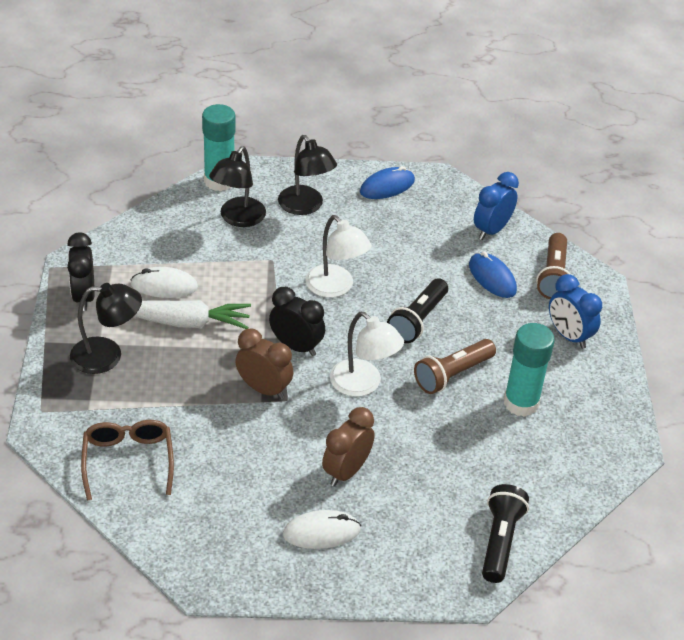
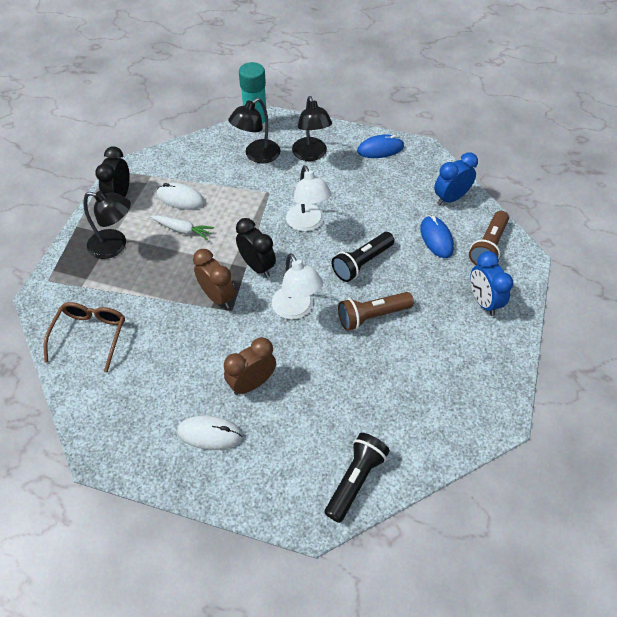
camera: 20 degrees right, 10 degrees up
white carrot [134,300,251,329] -> white carrot [151,215,214,240], size x0.63
turquoise glue stick [504,323,555,417] -> none

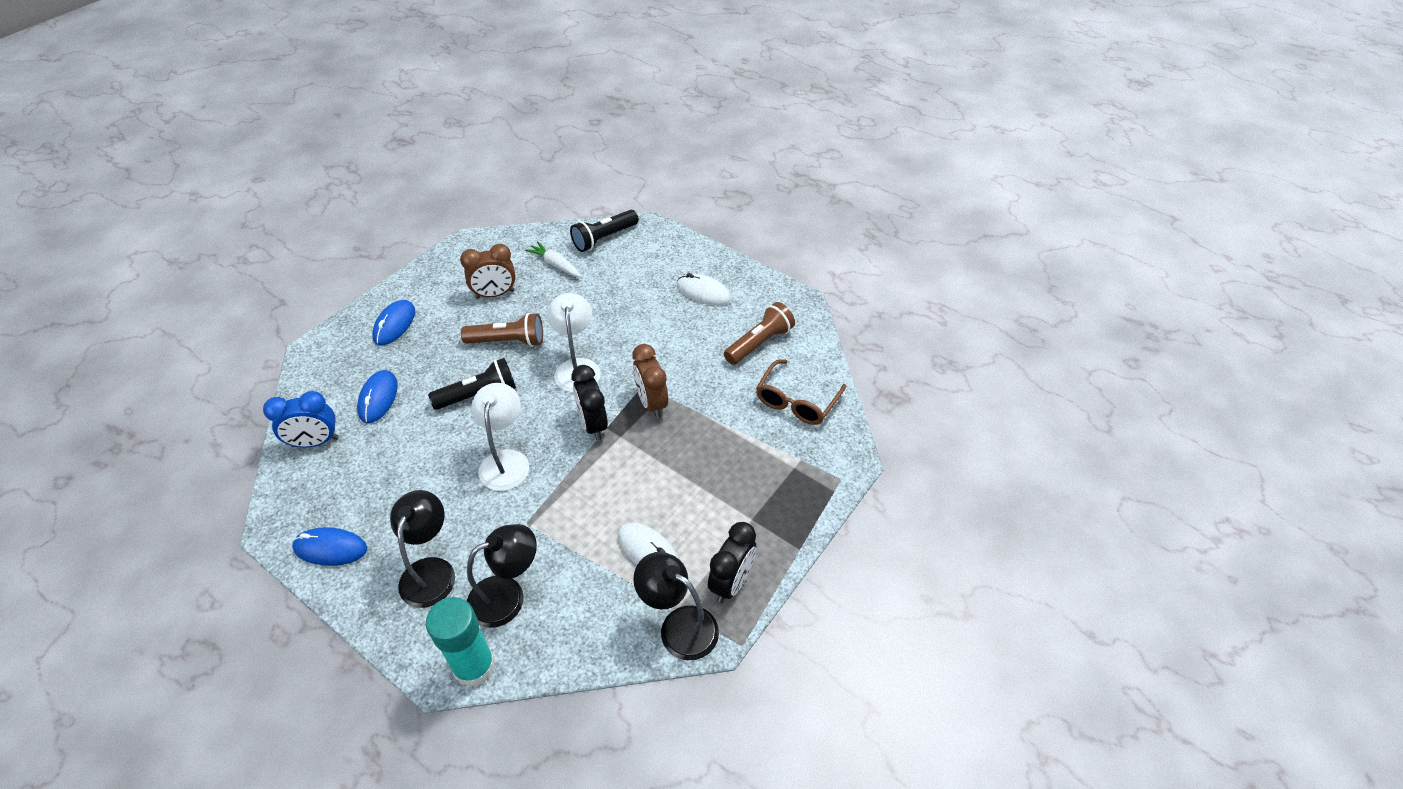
camera: 160 degrees left, 5 degrees down
black lamp [83,191,131,259] -> black lamp moved to [633,552,719,660]
white carrot [151,215,214,240] -> white carrot moved to [525,241,581,277]
brown clock [224,337,276,395] -> brown clock moved to [460,244,516,299]
brown flashlight [469,211,509,265] -> brown flashlight moved to [724,302,795,365]
blue clock [470,251,513,316] -> blue mouse [372,300,415,345]

